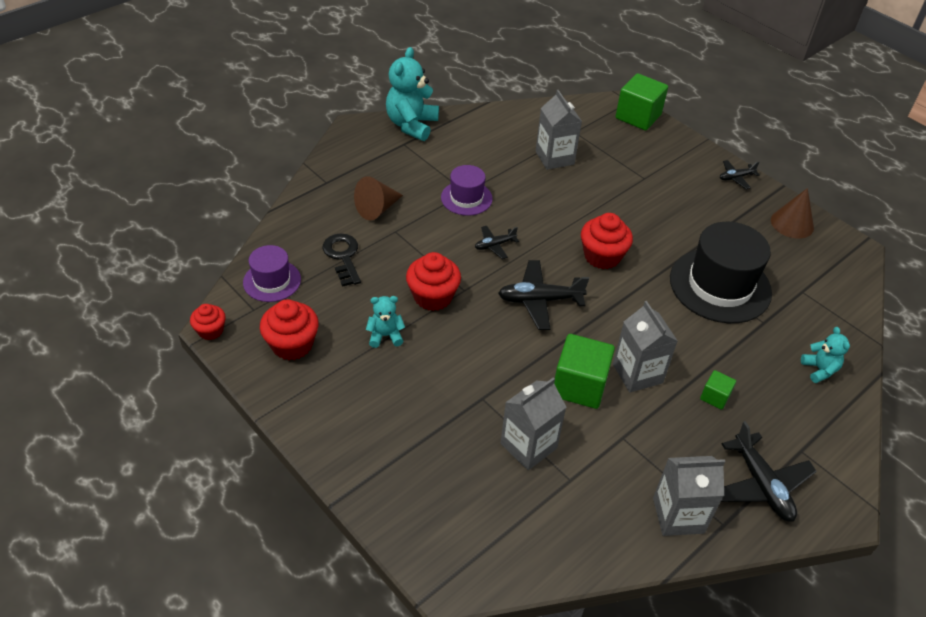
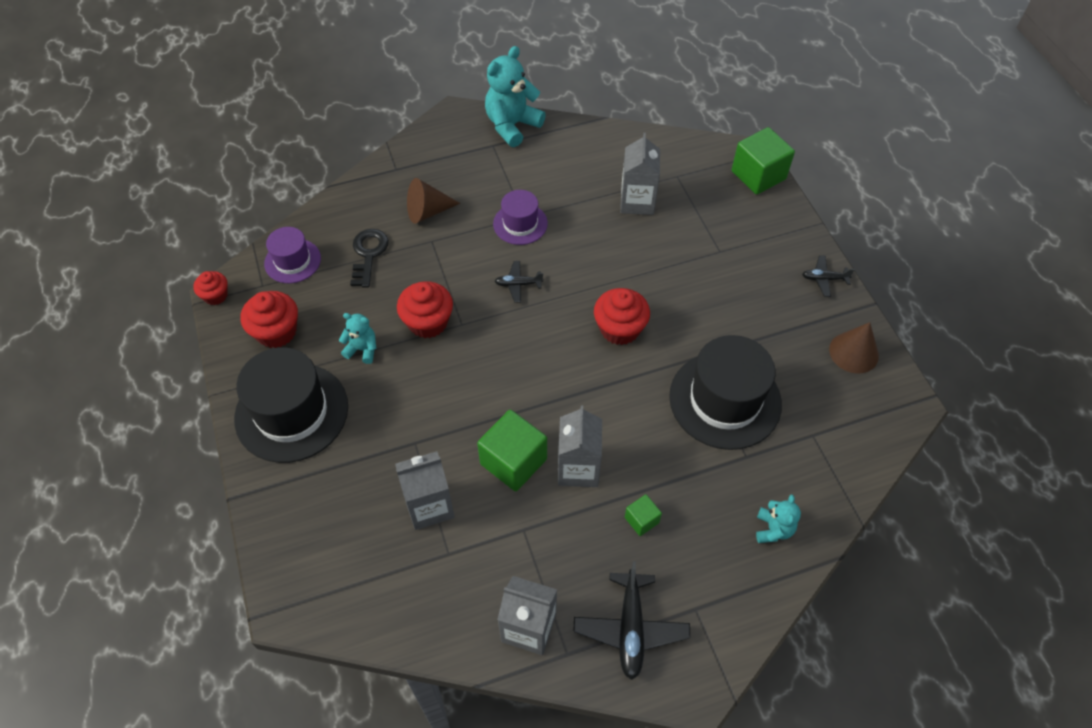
camera: 25 degrees right, 10 degrees up
black plane [498,260,589,330] -> none
none -> black hat [234,347,348,463]

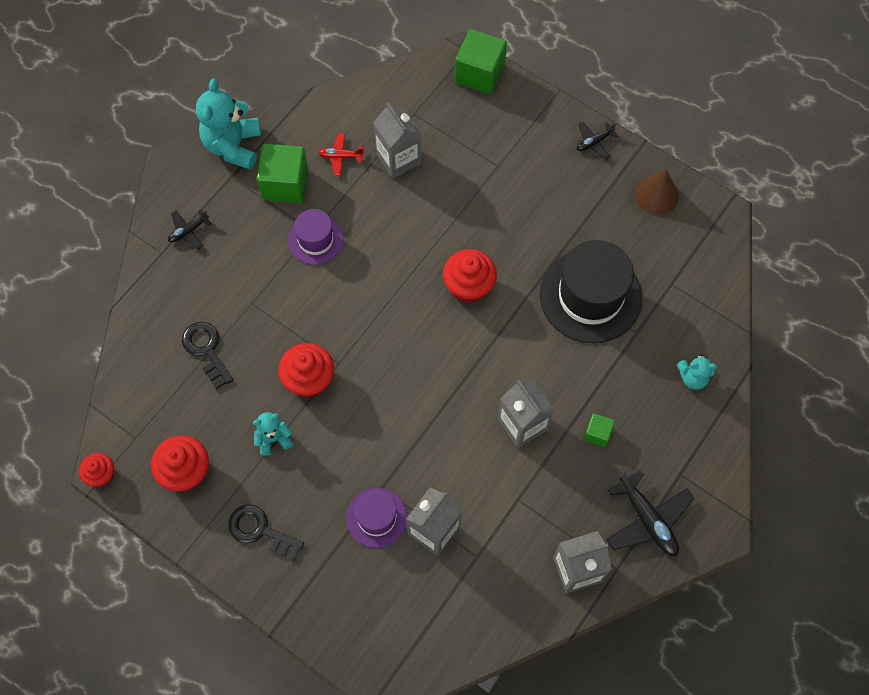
camera: 35 degrees left, 10 degrees up
black hat [234,347,348,463] -> black key [228,504,304,561]
purple hat [264,227,321,283] -> purple hat moved to [346,488,408,548]
brown cone [407,178,460,224] -> none
green cube [477,410,547,491] -> green cube moved to [256,144,308,203]
black plane [495,261,543,303] -> black plane moved to [168,210,212,249]
turquoise teddy bear [756,494,801,543] -> turquoise teddy bear turned 120 degrees clockwise [677,354,717,390]
none -> red plane [318,133,364,176]

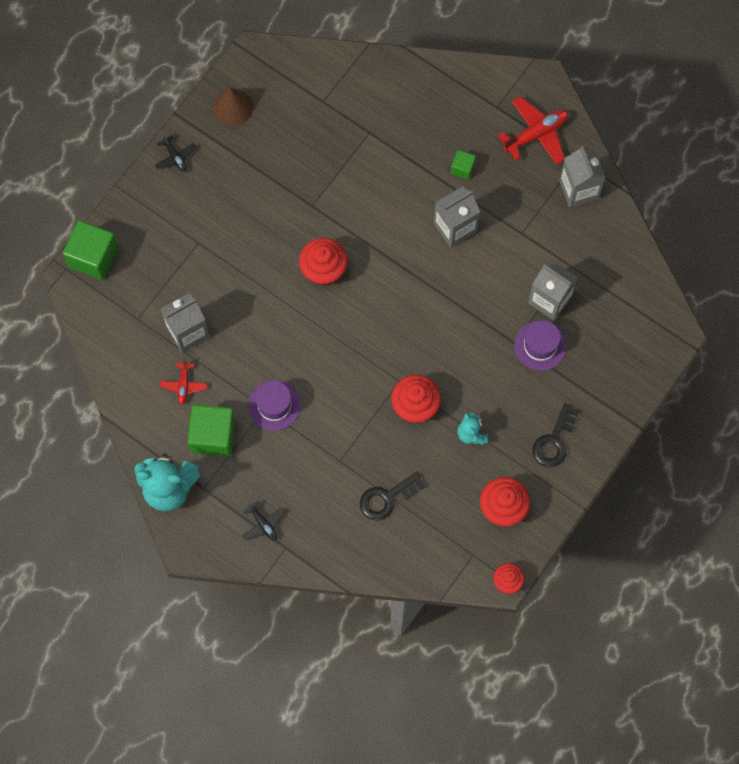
camera: 90 degrees left, 5 degrees up
black hat [540,240,642,343] -> none
black plane [606,470,694,556] -> red plane [498,96,568,165]
turquoise teddy bear [677,354,717,390] -> none

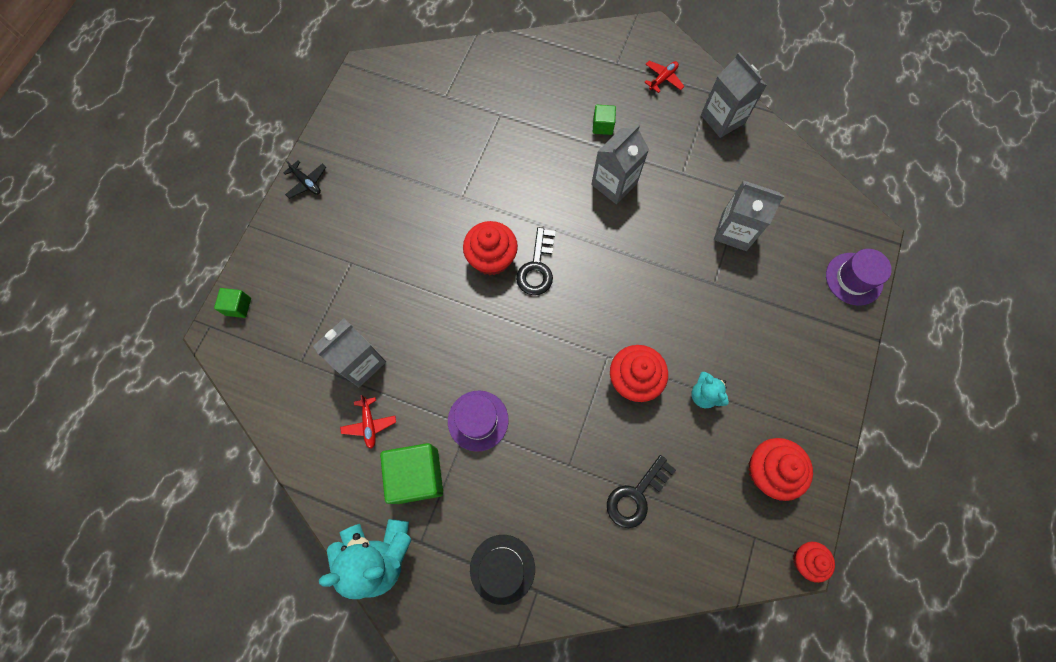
camera: 15 degrees left, 0 degrees up
green cube [63,220,119,280] -> green cube [214,288,251,318], size x0.50
brown cone [213,88,253,126] -> none
black plane [242,500,285,541] -> black hat [470,535,535,605]
red plane [498,96,568,165] -> red plane [644,61,685,93], size x0.56
purple hat [514,320,566,370] -> purple hat moved to [826,249,892,306]
black key [533,403,580,467] -> black key moved to [516,227,555,295]

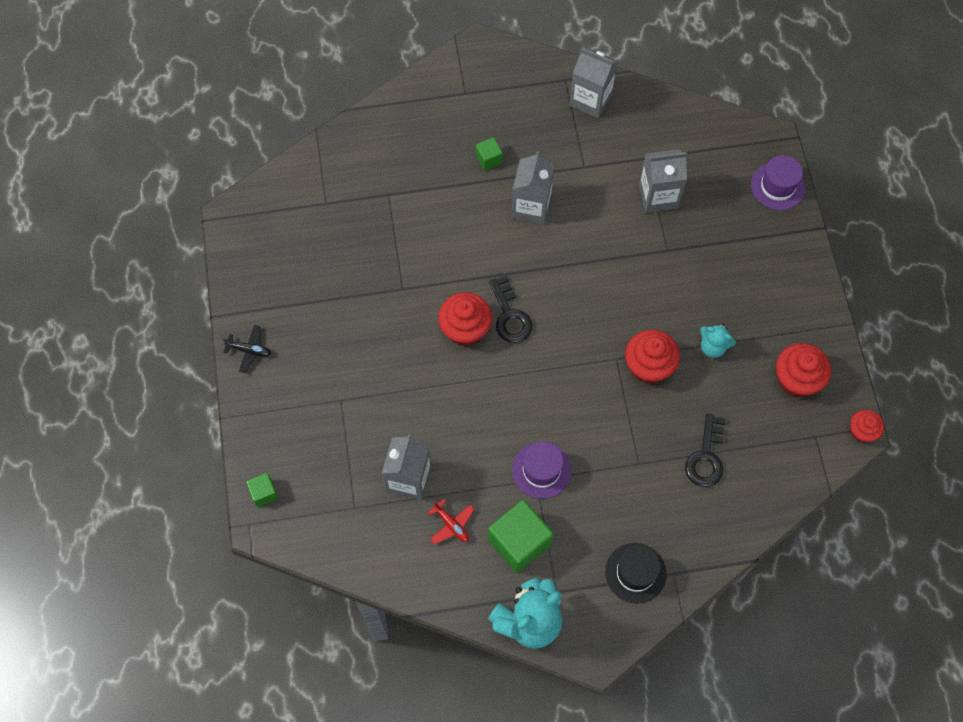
camera: 30 degrees left, 5 degrees down
red plane [644,61,685,93] -> none

